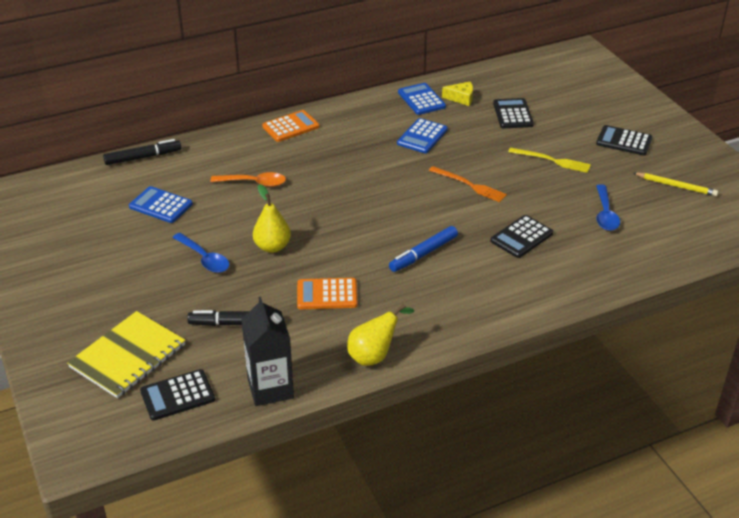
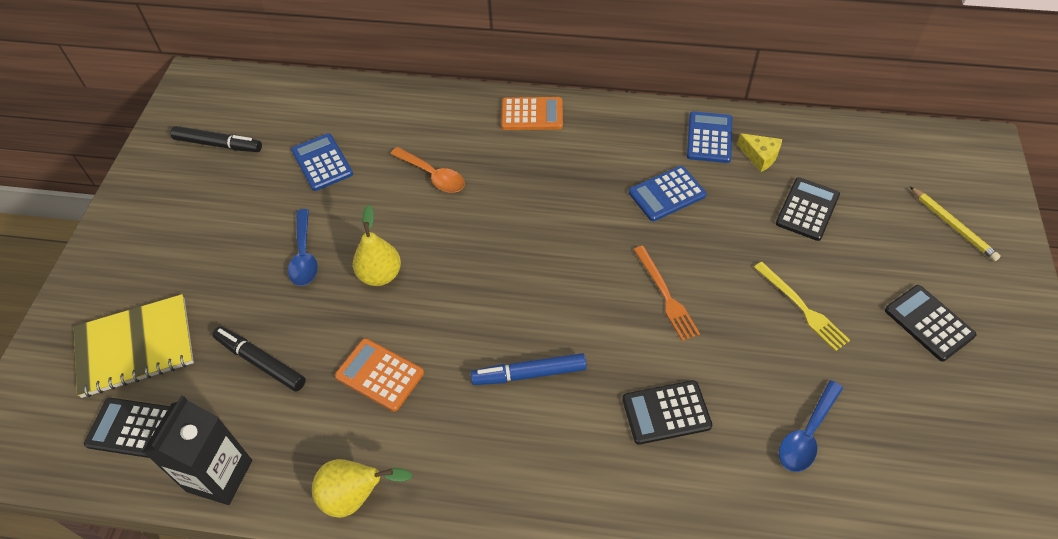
camera: 35 degrees right, 15 degrees up
black marker [103,139,181,165] -> black marker moved to [171,126,262,152]
yellow pencil [633,172,718,196] -> yellow pencil moved to [910,187,1000,261]

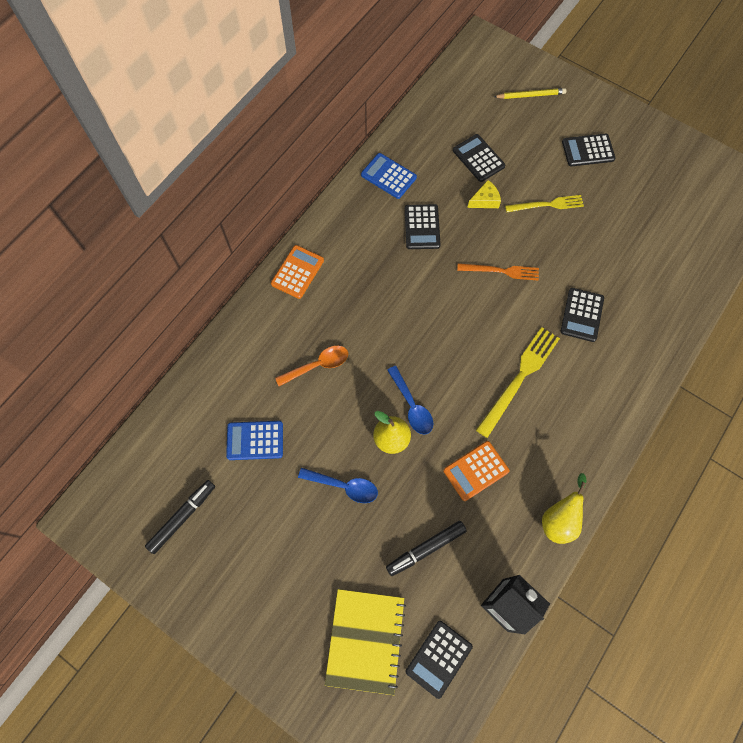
camera: 65 degrees left, 15 degrees up
blue marker [470,353,587,385] -> yellow fork [476,327,560,438]
blue calculator [629,166,706,221] -> black calculator [405,204,441,249]
yellow cheese [737,133,782,172] -> yellow cheese moved to [467,180,501,208]
blue spoon [779,380,843,472] -> blue spoon moved to [387,366,433,435]

